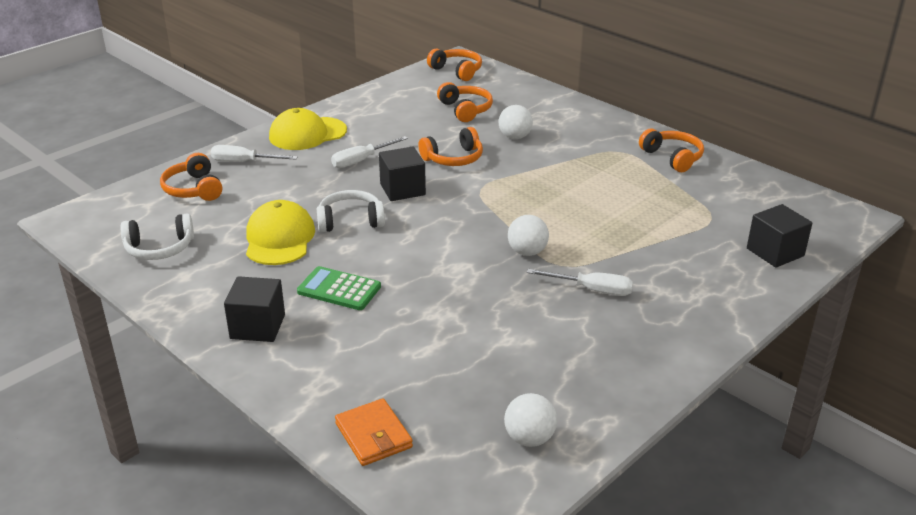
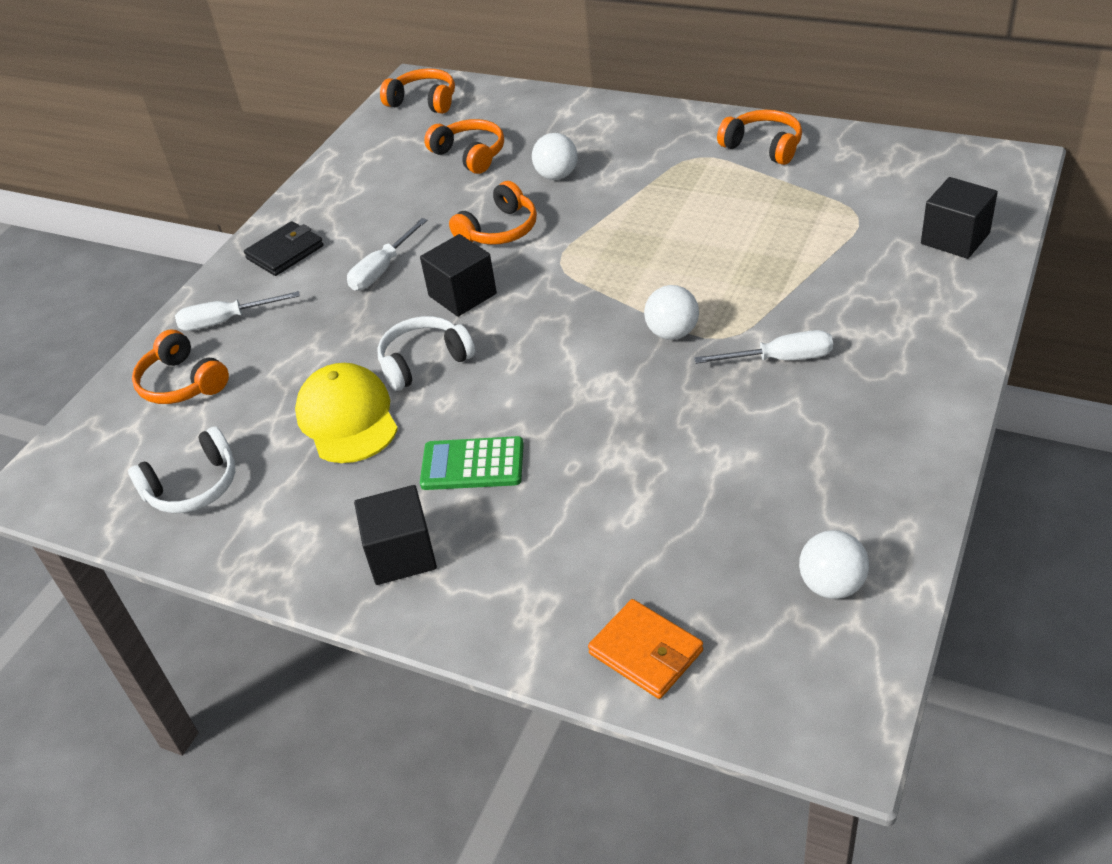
camera: 15 degrees left, 10 degrees up
yellow cap [269,108,347,150] -> black wallet [244,221,323,276]

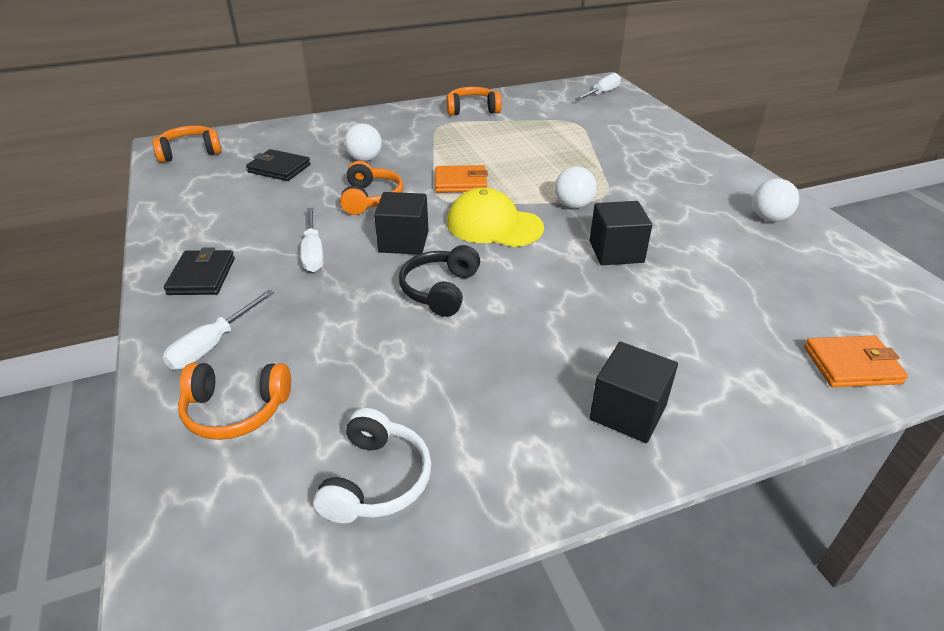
camera: 50 degrees left, 5 degrees down
yellow cap [295,363,398,463] -> yellow cap moved to [447,188,544,247]
white headphones [377,316,475,391] -> black headphones [399,245,480,317]
green calculator [420,436,524,490] -> none
orange headphones [424,119,504,174] -> black wallet [246,149,310,181]
white screwdriver [694,330,833,364] -> white screwdriver moved to [576,73,621,100]
white ball [799,530,869,599] -> white ball moved to [752,179,799,222]
black cube [921,177,998,259] -> black cube moved to [590,201,652,265]
none -> orange wallet [435,165,488,193]

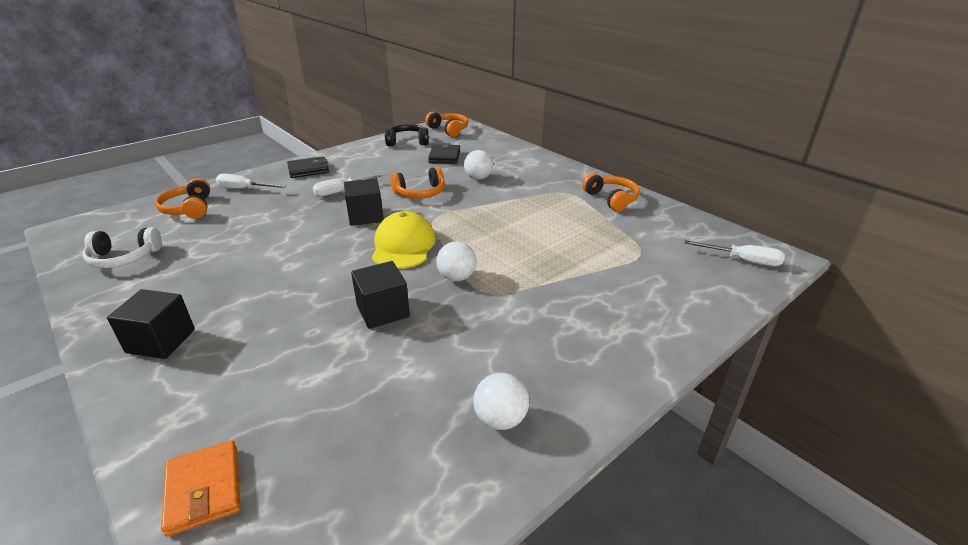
camera: 70 degrees right, 5 degrees down
black headphones [399,245,480,317] -> black headphones moved to [385,124,429,146]
orange wallet [435,165,488,193] -> none

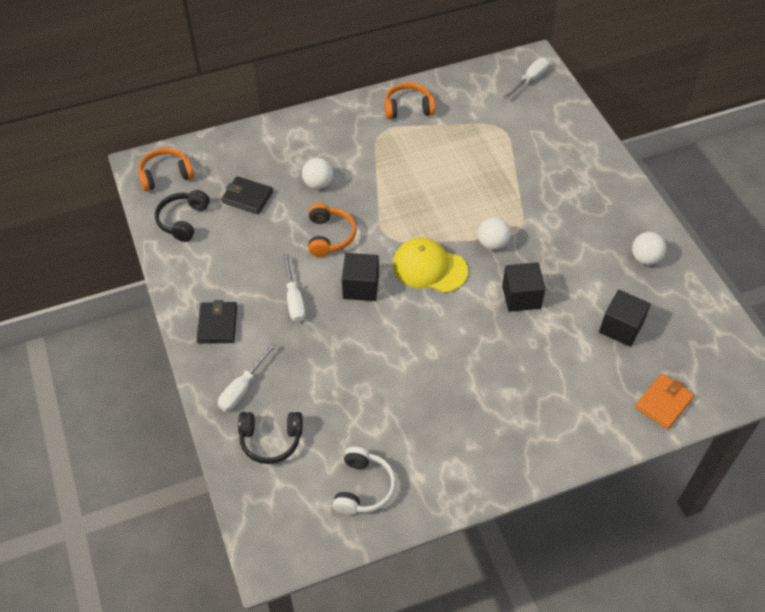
camera: 70 degrees left, 20 degrees up
black cube [107,289,195,359] -> black cube moved to [599,290,651,347]
orange headphones [155,178,210,219] -> black headphones [238,412,303,464]
orange wallet [161,440,240,537] -> orange wallet turned 45 degrees counterclockwise [635,374,694,429]

